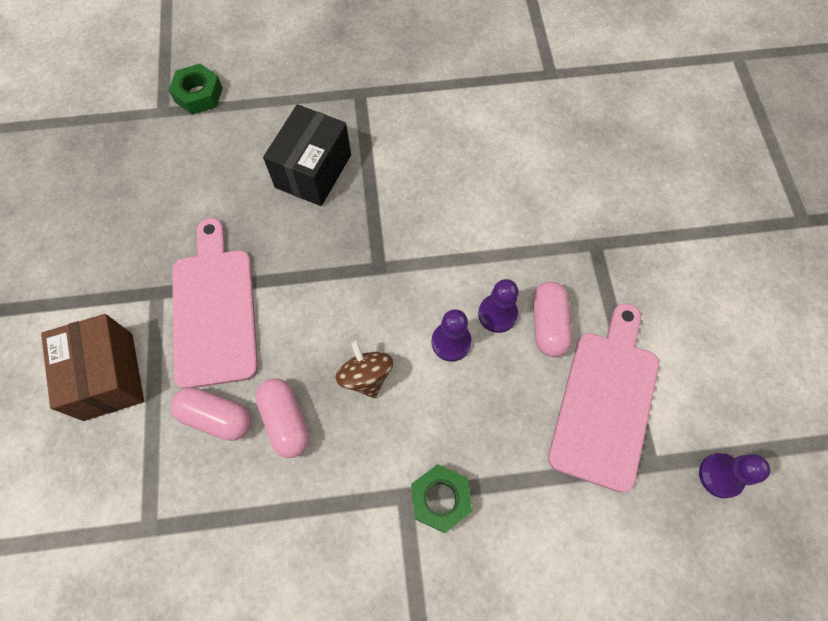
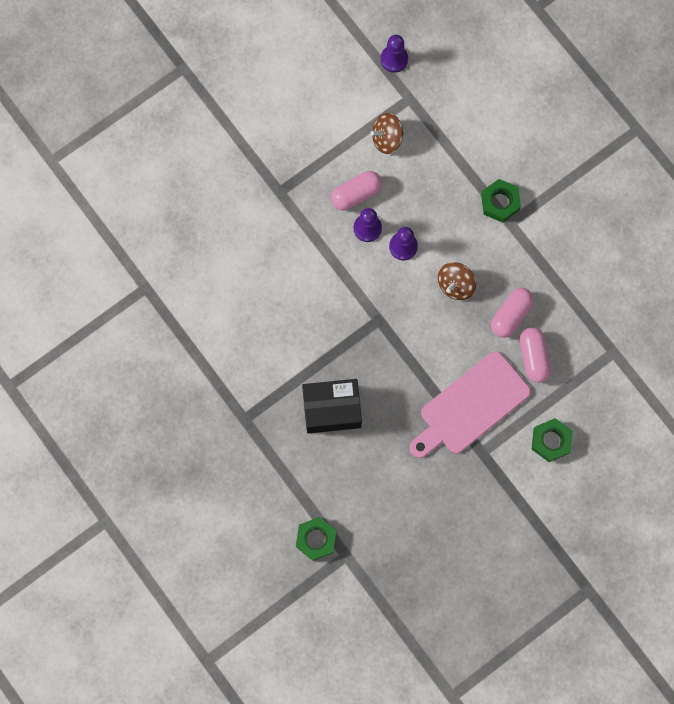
camera: 120 degrees left, 10 degrees up
brown box [41,314,144,421] -> green nut [532,418,573,462]
pink cutting board [548,303,659,493] -> brown spinning top [371,113,404,154]

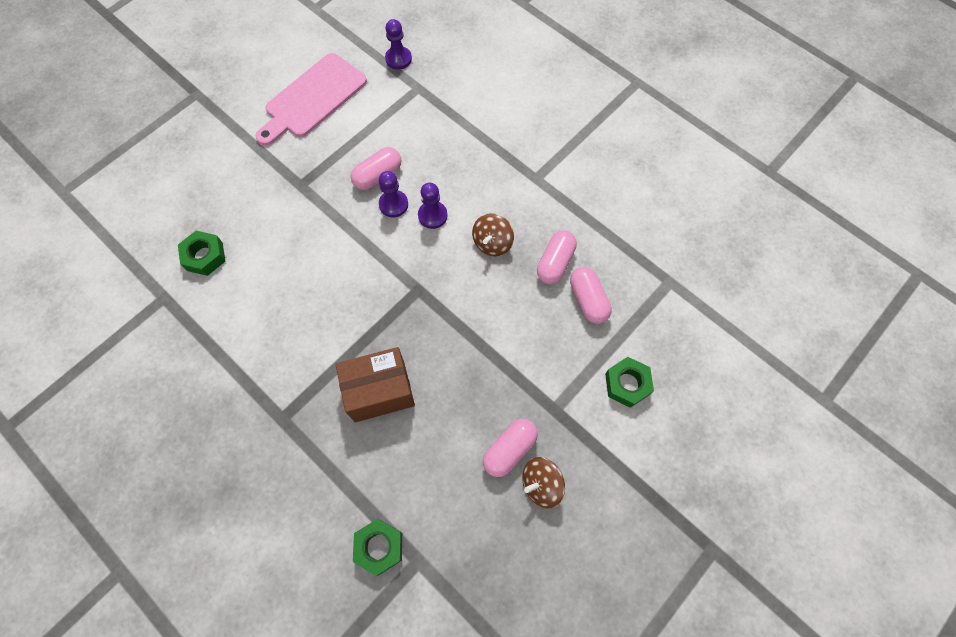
camera: 10 degrees left, 10 degrees down
black box [302,379,362,433] -> brown box [335,347,415,422]
brown spinning top [371,113,404,154] -> brown spinning top moved to [522,457,565,508]
pink cutting board [410,351,531,458] -> pink cutting board moved to [255,53,367,146]
green nut [481,179,521,223] -> green nut moved to [178,231,225,276]
none -> pink capsule [483,419,538,477]

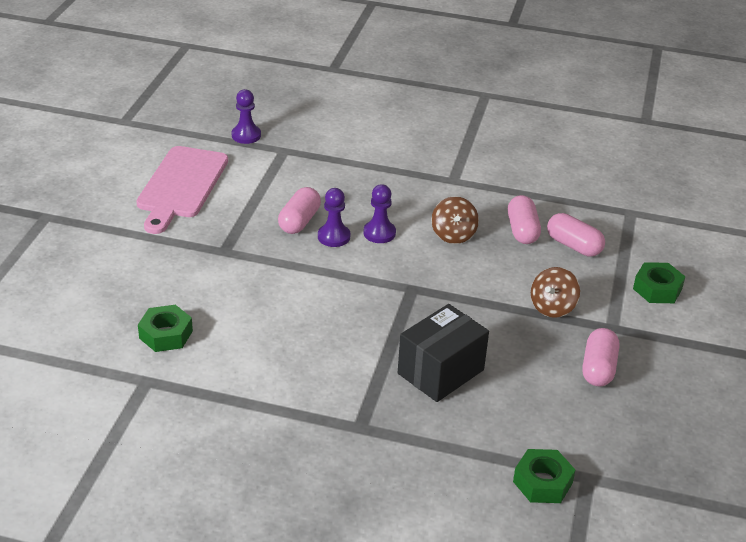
camera: 30 degrees left, 30 degrees down
brown box [335,347,415,422] -> black box [398,304,489,402]
brown spinning top [522,457,565,508] -> brown spinning top moved to [531,267,580,318]

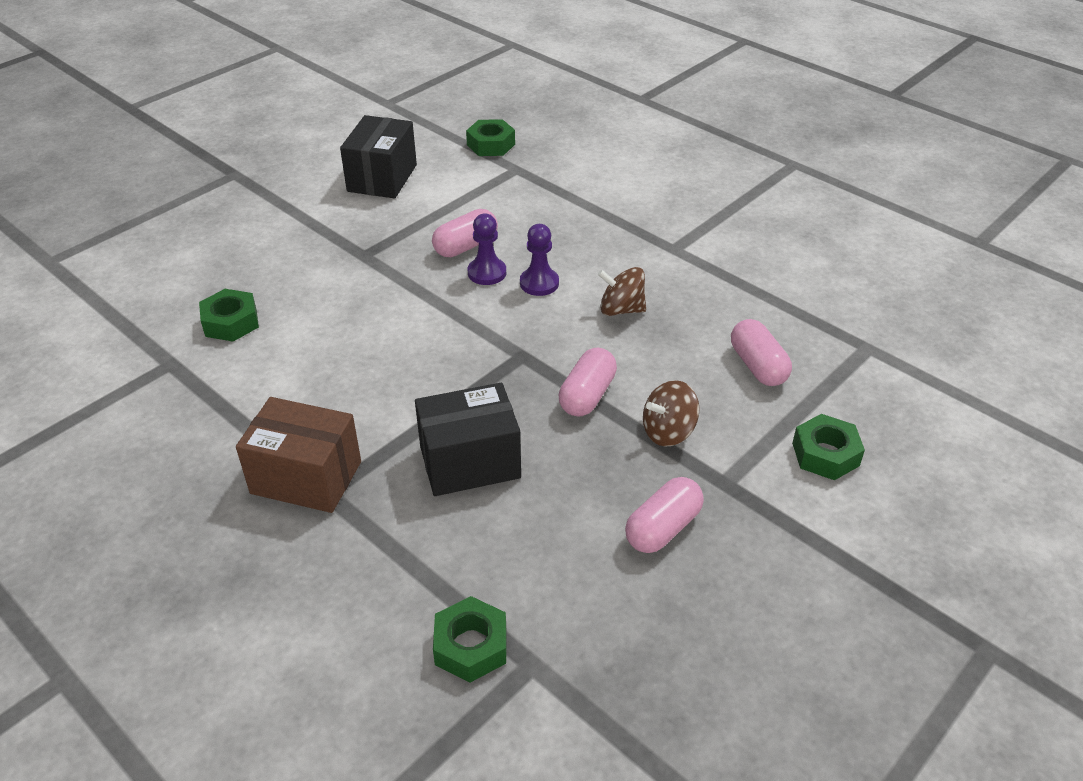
camera: 30 degrees right, 5 degrees up
pink cutting board [136,146,228,234] -> black box [340,115,417,199]
purple pawn [232,89,261,144] -> green nut [466,119,515,156]
brown spinning top [431,196,479,244] -> brown spinning top turned 75 degrees clockwise [598,267,646,316]
pink capsule [508,195,541,244] -> pink capsule moved to [559,348,617,416]
none -> brown box [236,397,361,513]

